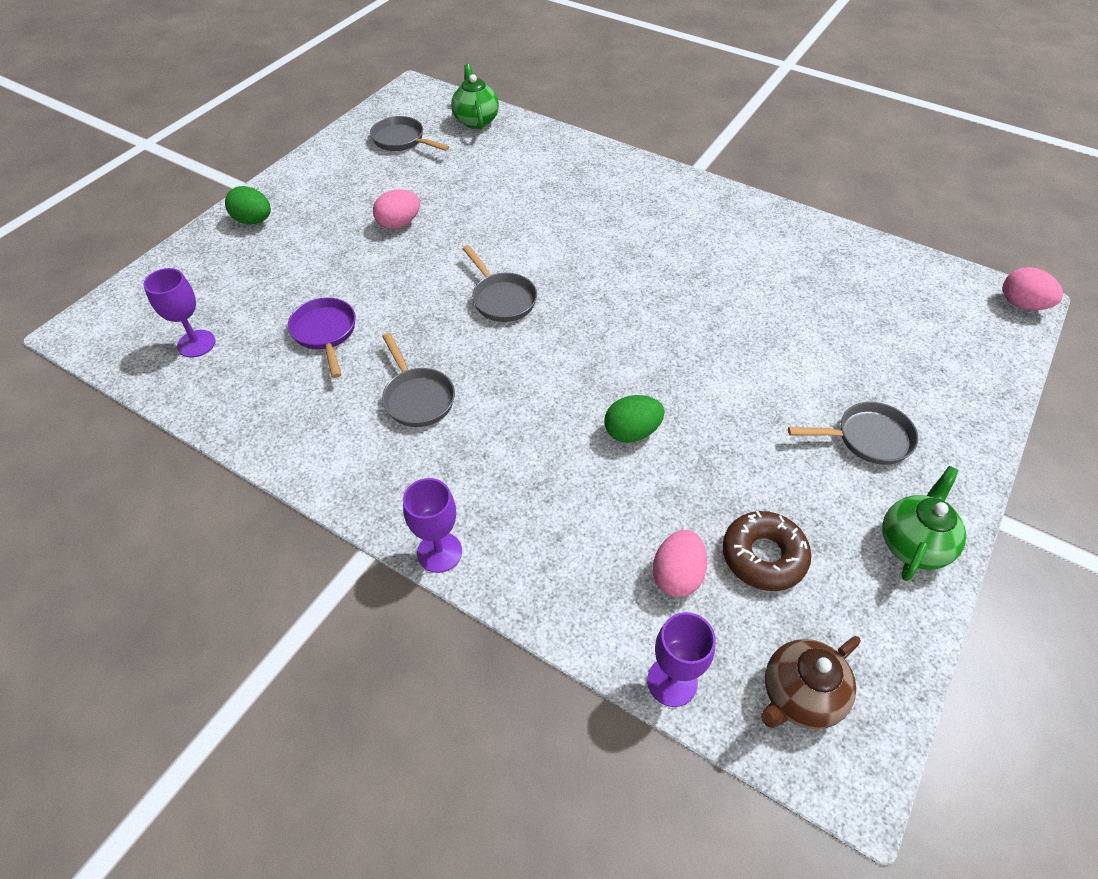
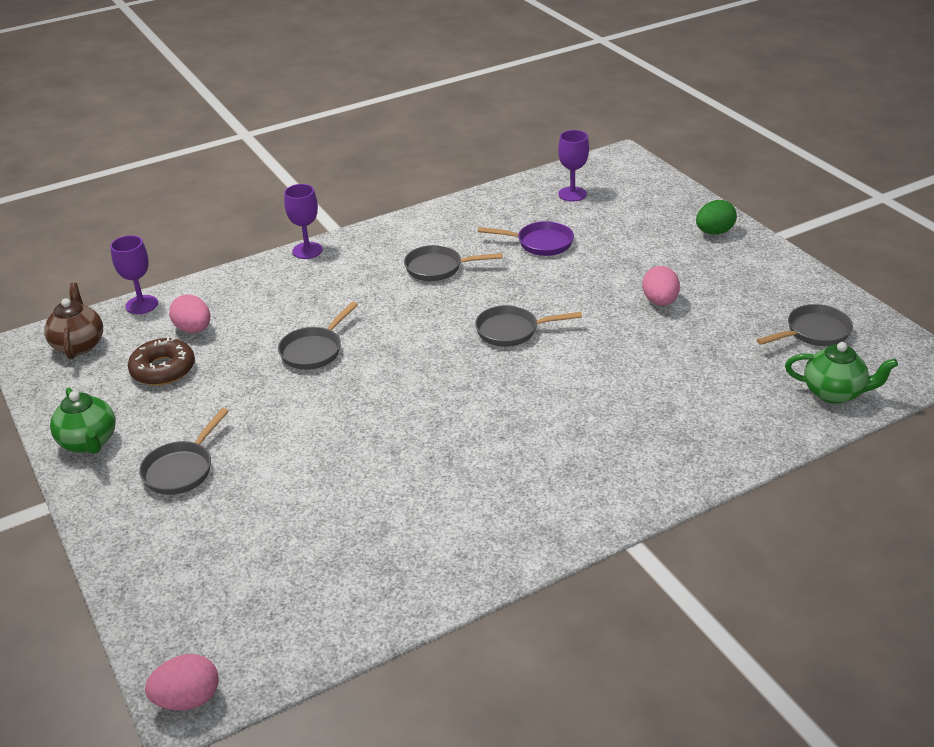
camera: 120 degrees right, 15 degrees down
green egg [604,395,665,443] -> grey pan [278,302,358,370]

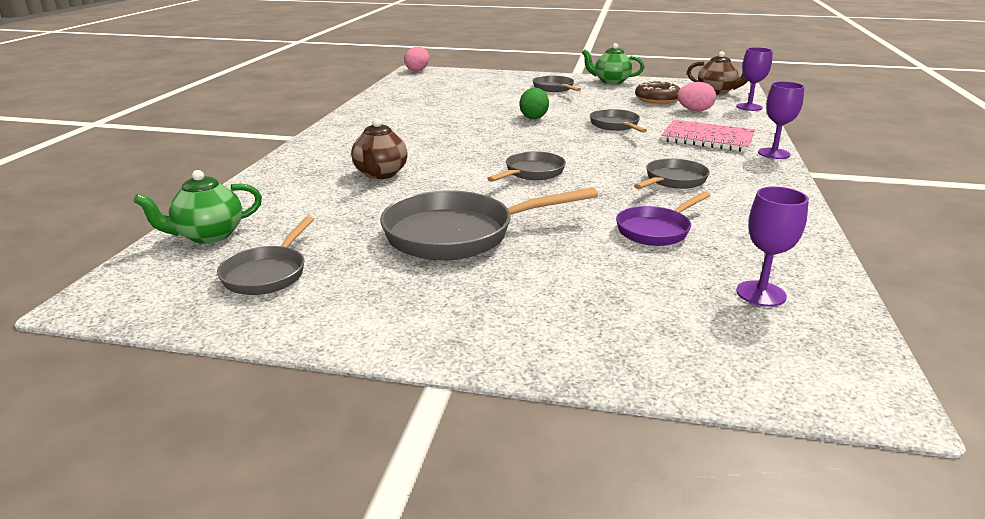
camera: 130 degrees right, 10 degrees down
pink egg [642,266,680,306] -> grey pan [380,187,598,260]
green egg [696,200,737,234] -> green egg moved to [520,88,549,119]
none -> brown teapot [351,118,408,179]
none -> pink notebook [661,120,755,152]

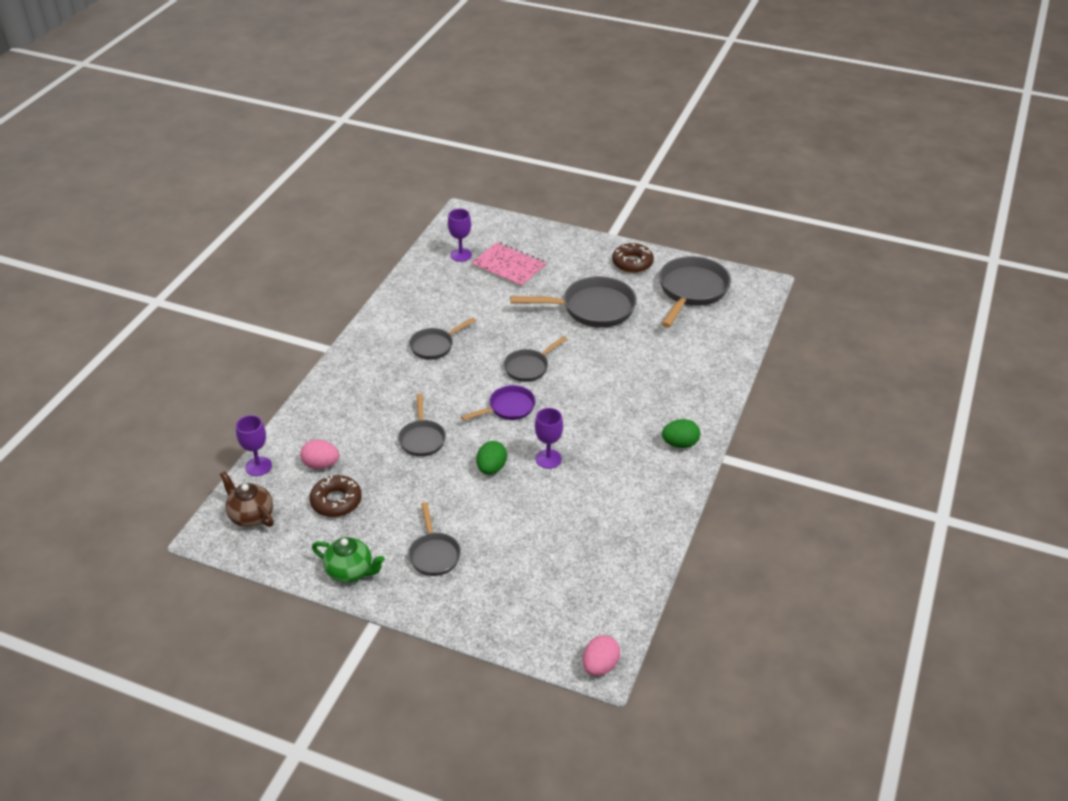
camera: 170 degrees left, 15 degrees up
green teapot [134,170,262,244] -> none
grey pan [217,216,314,295] -> grey pan [659,256,731,328], size x1.73
brown teapot [351,118,408,179] -> none
purple pan [616,192,710,246] -> purple pan moved to [461,385,536,421]
pink notebook [661,120,755,152] -> pink notebook moved to [471,242,547,288]
purple goblet [758,81,805,159] -> purple goblet moved to [535,408,563,469]
none -> brown donut [612,243,654,273]
none -> green egg [662,419,700,448]

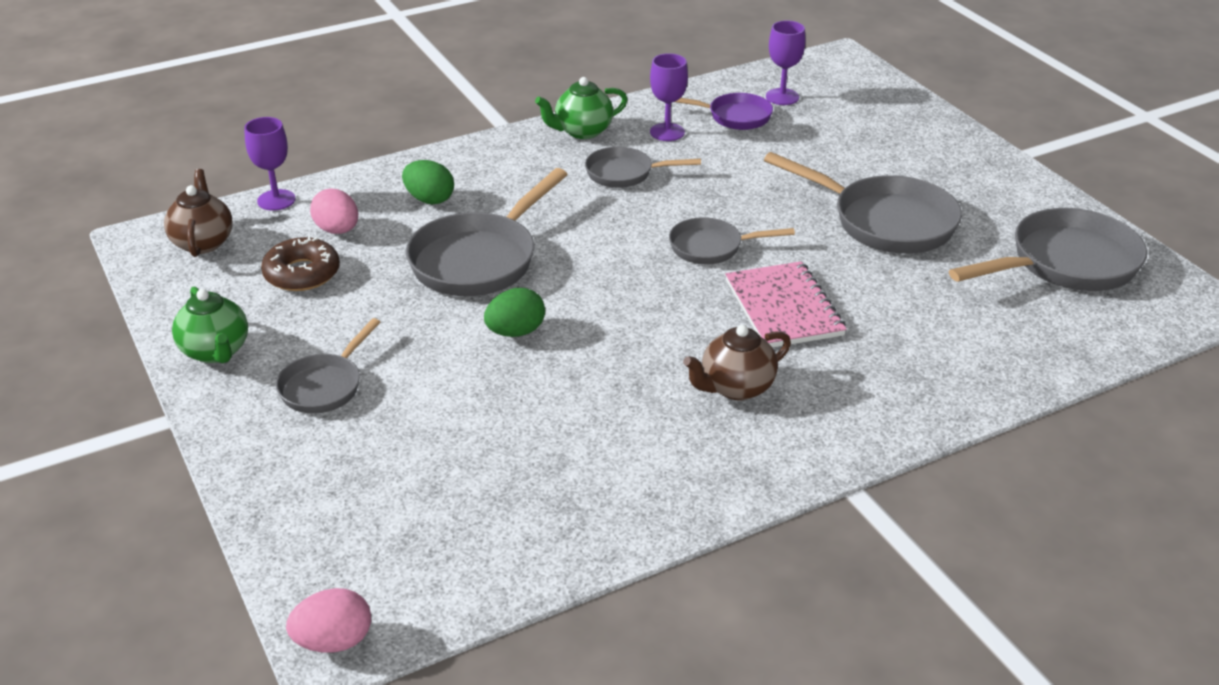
camera: 40 degrees right, 5 degrees down
grey pan [398,394,446,457] -> grey pan [406,168,568,296], size x1.73
purple pan [461,385,536,421] -> purple pan moved to [675,93,773,130]
pink notebook [471,242,547,288] -> pink notebook moved to [725,261,847,348]
purple goblet [535,408,563,469] -> purple goblet moved to [650,53,688,141]
brown donut [612,243,654,273] -> none
green egg [662,419,700,448] -> green egg moved to [402,160,454,204]
none -> green teapot [535,77,628,139]
none -> brown teapot [683,325,791,400]

